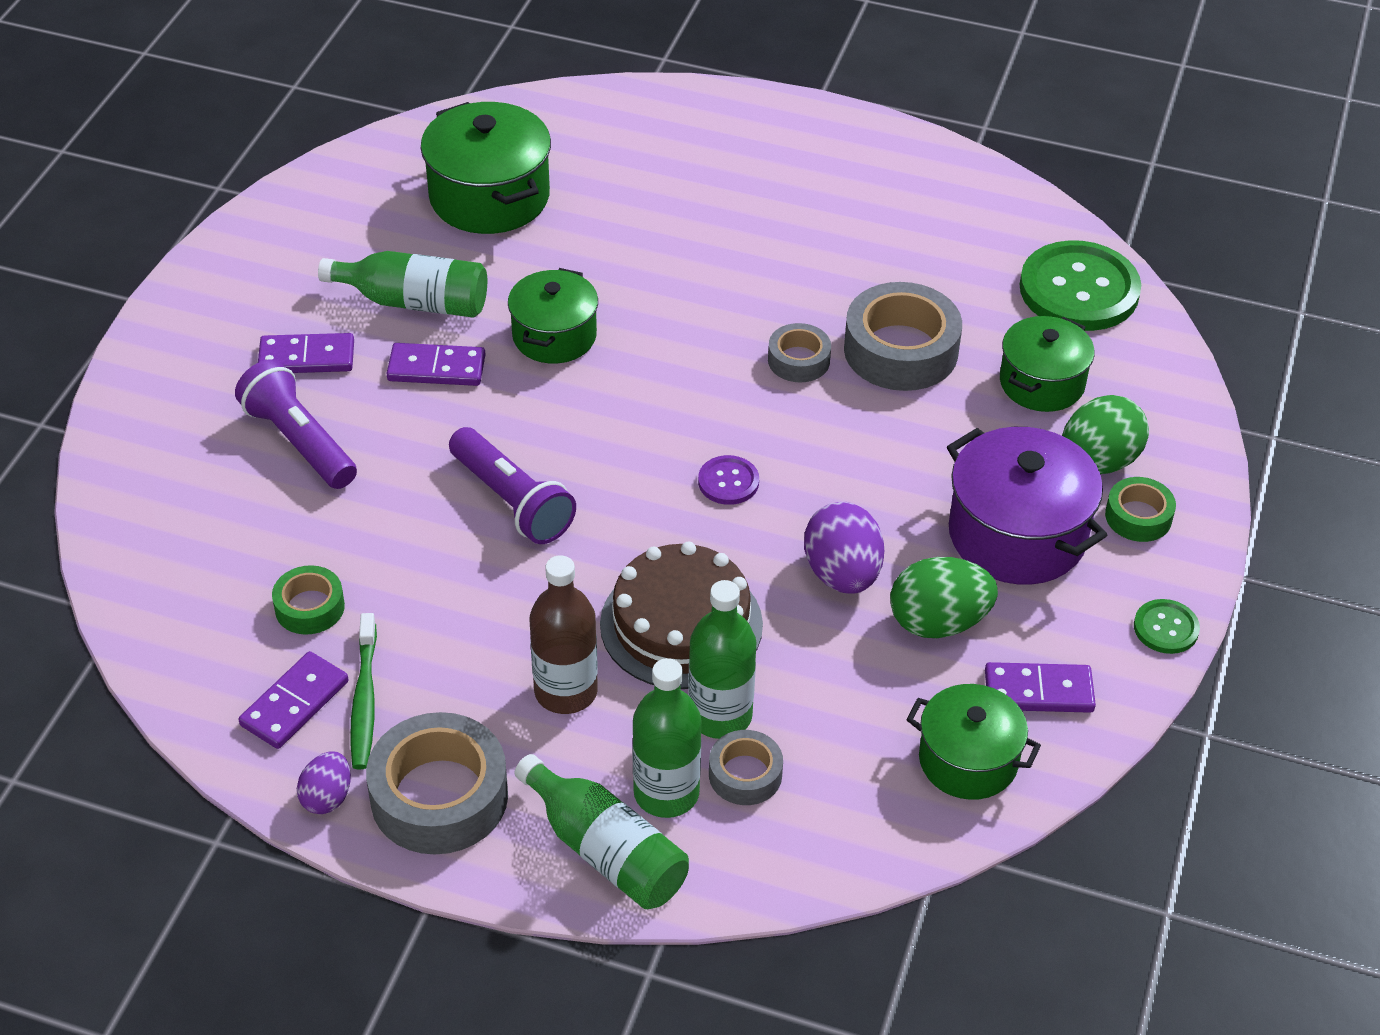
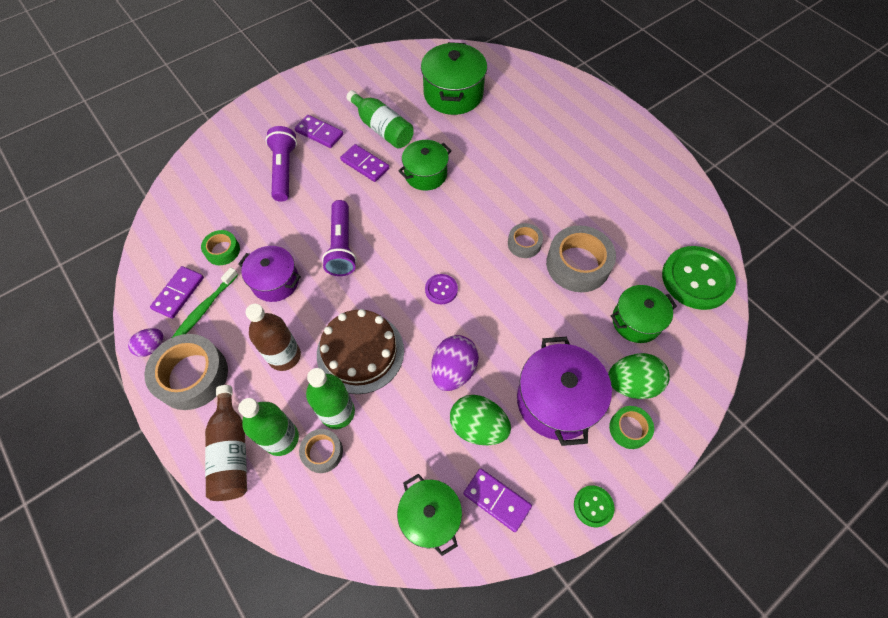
camera: 35 degrees right, 15 degrees up
purple domino [239,651,349,749] -> purple domino turned 45 degrees counterclockwise [150,266,204,319]
green bottle [514,754,689,909] -> brown bottle [205,385,247,501]
none -> purple pot [238,246,301,302]

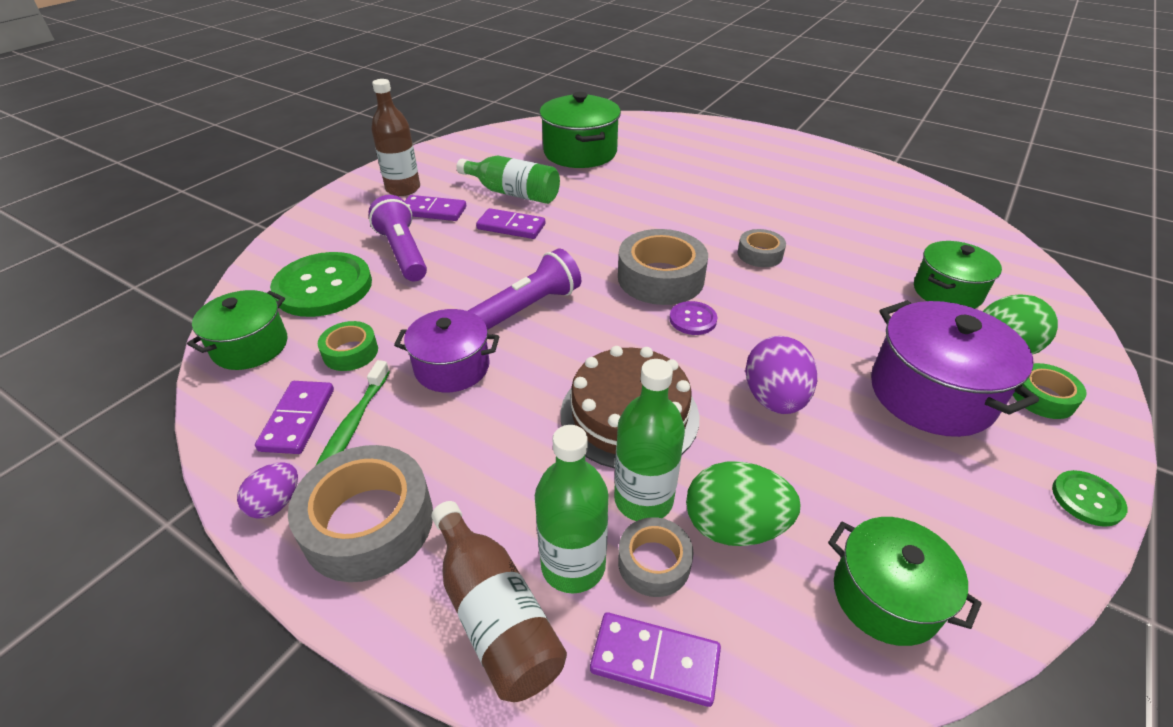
camera: 20 degrees left, 20 degrees down
brown bottle [245,304,301,371] -> brown bottle moved to [371,79,420,196]
purple flashlight [322,200,357,276] -> purple flashlight turned 105 degrees counterclockwise [468,248,581,330]
green pot [398,140,452,190] -> green pot moved to [187,290,287,370]
green egg [450,395,511,445] -> green egg moved to [686,461,800,546]
purple domino [463,468,532,532] -> purple domino moved to [590,612,721,707]
grey tape [546,225,616,292] -> grey tape moved to [618,229,708,305]
green button [662,246,736,310] -> green button moved to [270,252,372,317]

